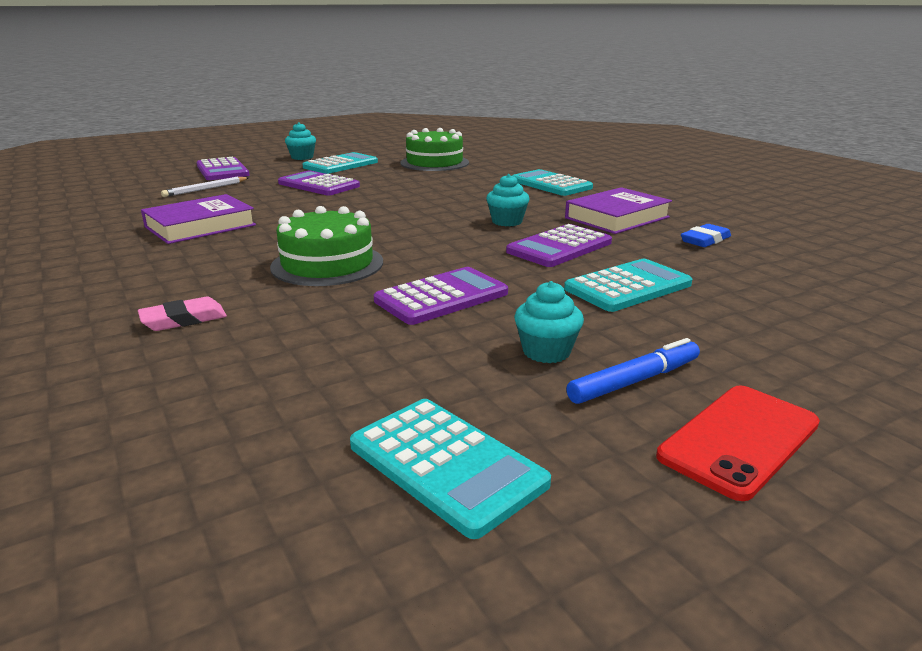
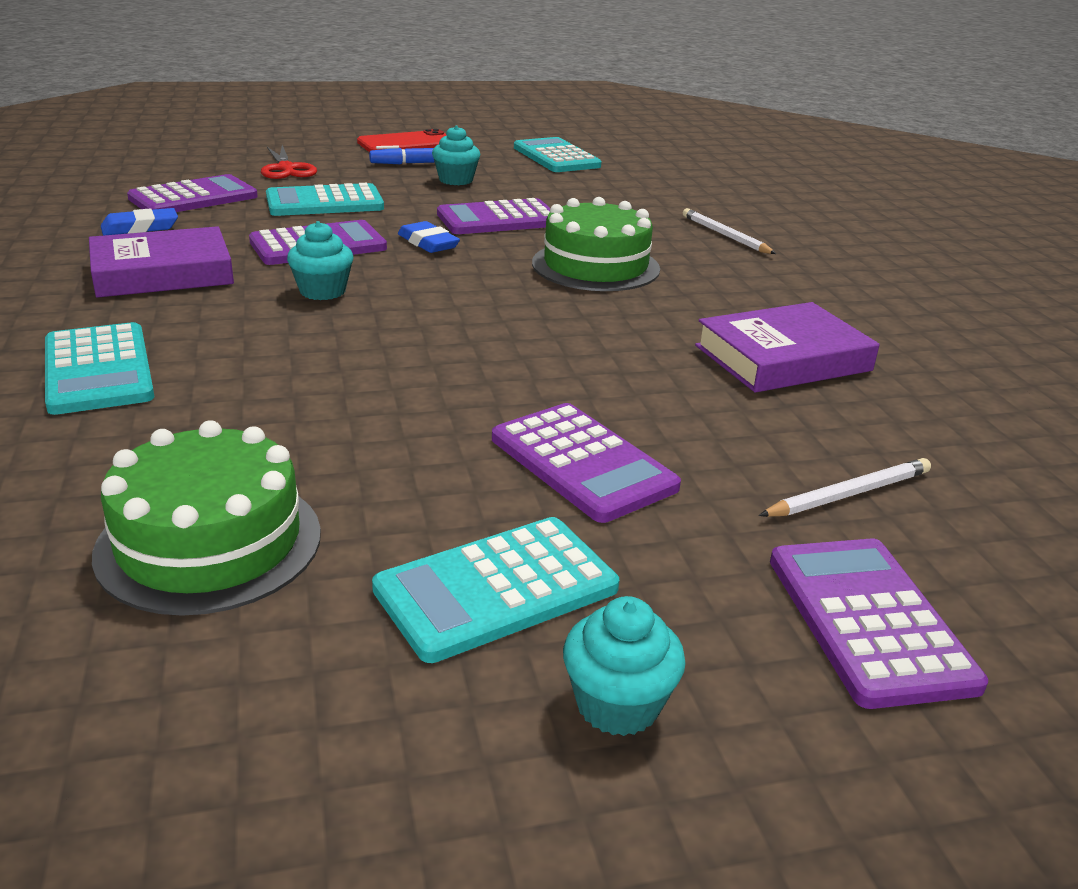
camera: 165 degrees left, 5 degrees up
pink eraser [138,297,227,331] -> white pencil [683,208,776,254]
none -> purple calculator [127,174,258,212]
none -> red scissors [261,145,317,179]
none -> blue eraser [398,221,460,253]

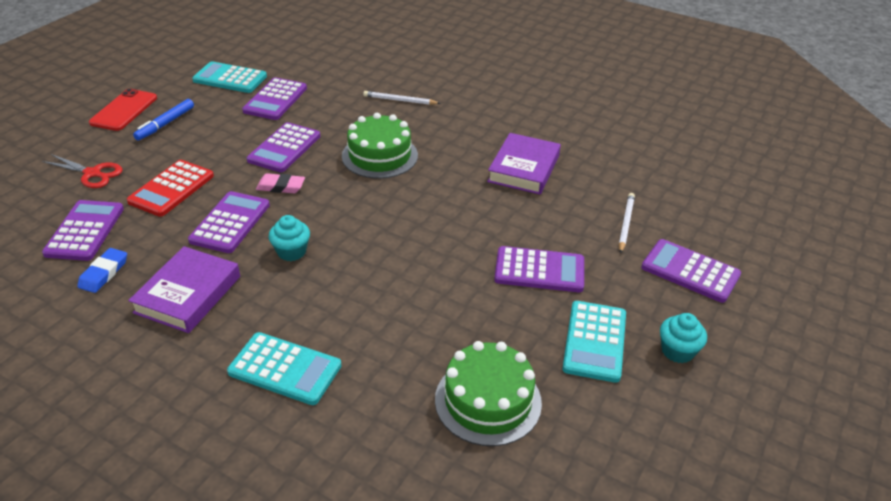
camera: 45 degrees left, 10 degrees up
turquoise calculator [266,183,384,216] -> red calculator [127,160,214,217]
blue eraser [398,221,460,253] -> pink eraser [256,173,305,193]
turquoise cupcake [432,125,480,185] -> none
none -> purple calculator [242,77,307,120]

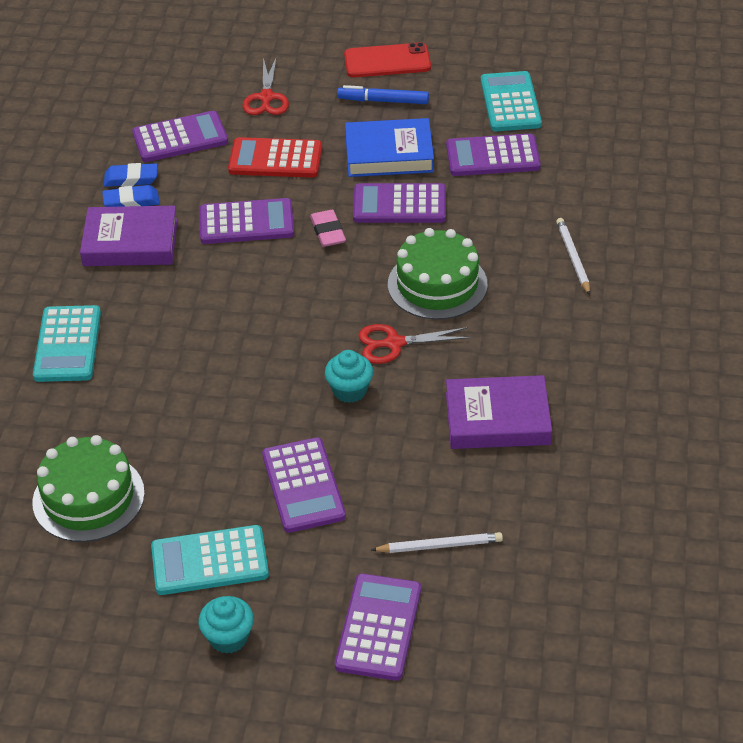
camera: 70 degrees right, 5 degrees up
turquoise cupcake [269,215,310,261] -> turquoise cupcake moved to [325,350,373,403]
none -> blue eraser [102,185,160,207]
none -> blue book [345,118,434,177]
none -> red scissors [358,324,471,364]

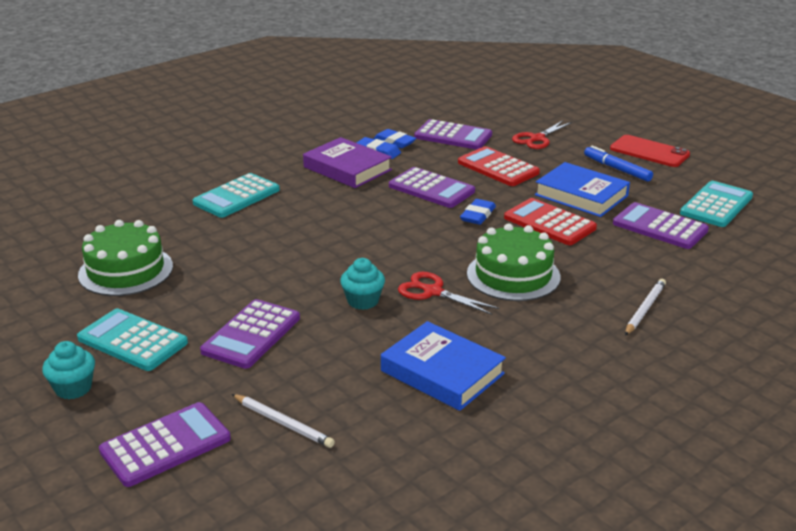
camera: 40 degrees right, 15 degrees down
pink eraser [310,210,346,247] -> blue eraser [460,199,496,225]
purple calculator [353,183,446,223] -> red calculator [504,198,597,245]
purple book [446,375,552,449] -> blue book [381,321,506,411]

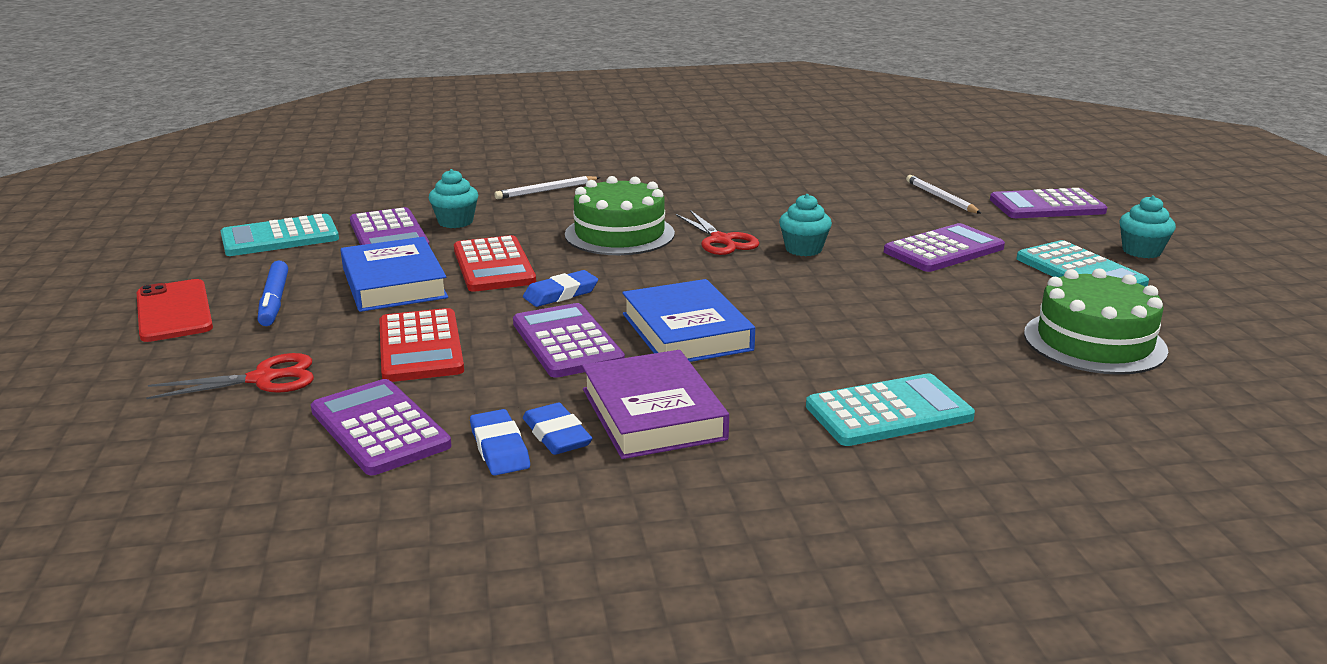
camera: 150 degrees left, 5 degrees down
blue book [381,321,506,411] -> blue book moved to [622,279,755,362]
none -> turquoise cupcake [429,169,478,228]

